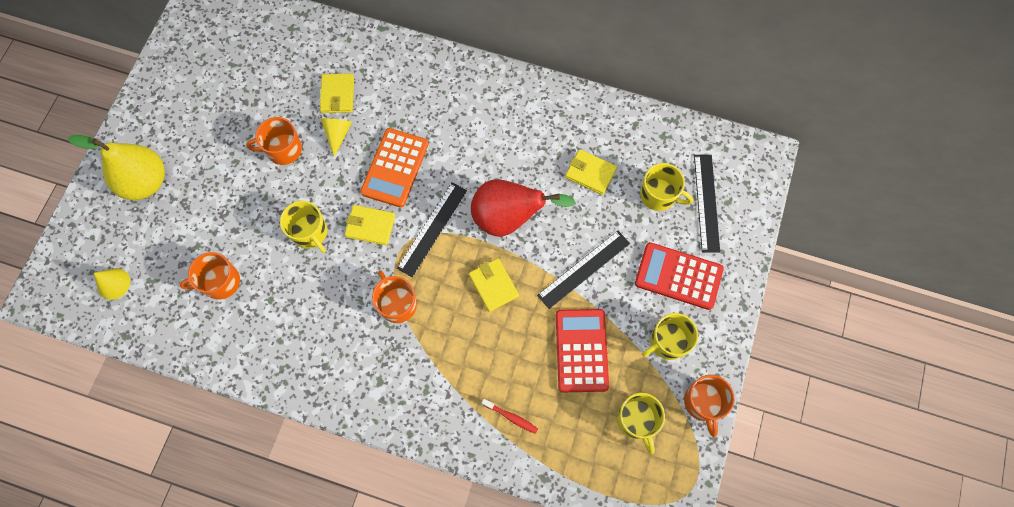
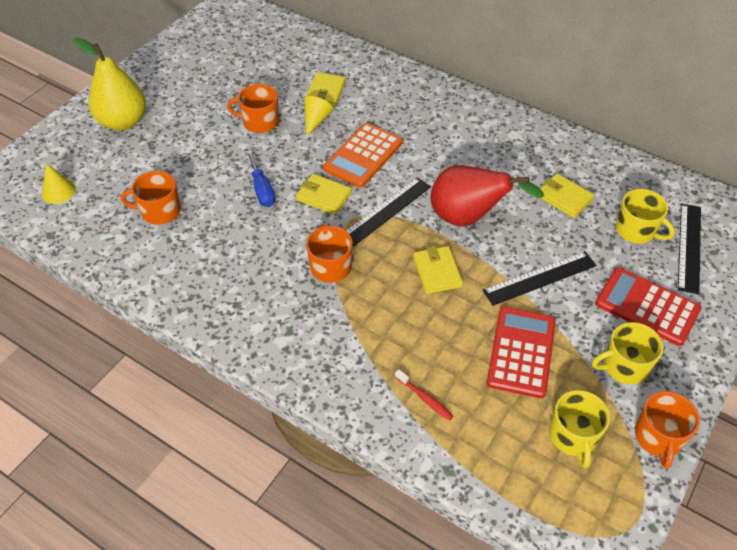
camera: 15 degrees right, 20 degrees down
yellow mug [280,201,327,253] -> blue screwdriver [246,150,275,207]

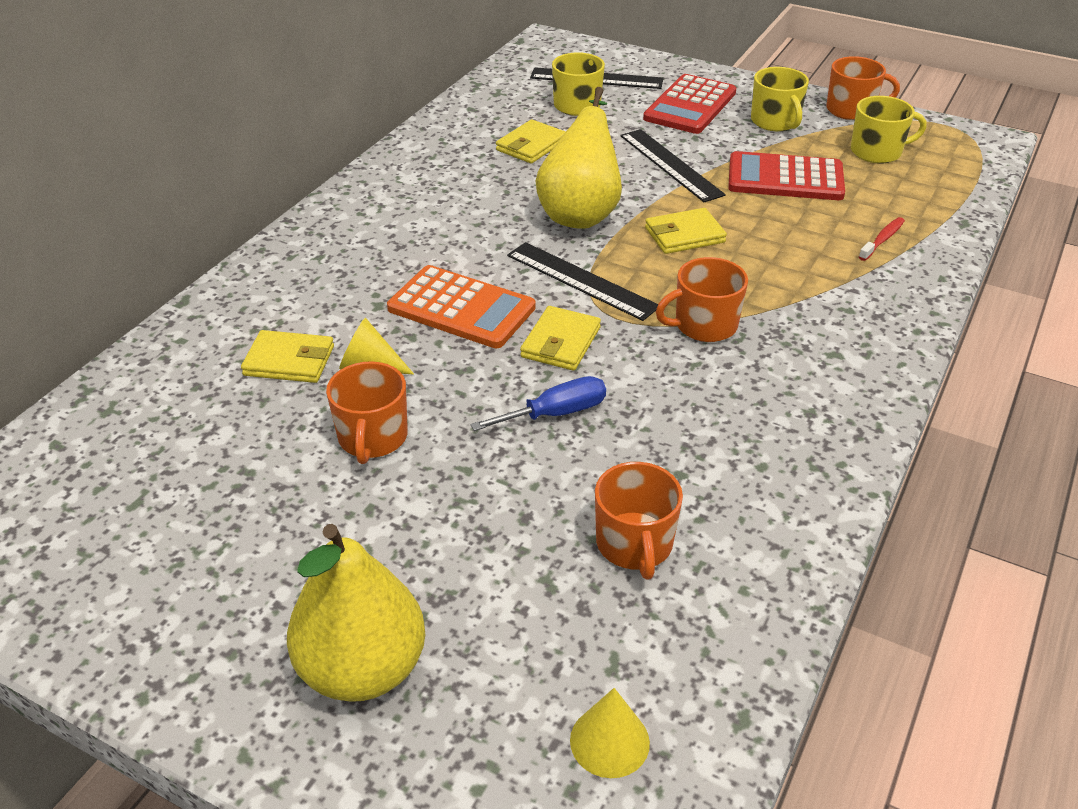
camera: 95 degrees left, 10 degrees down
red pear [431,165,544,226] -> yellow pear [535,87,622,229]

